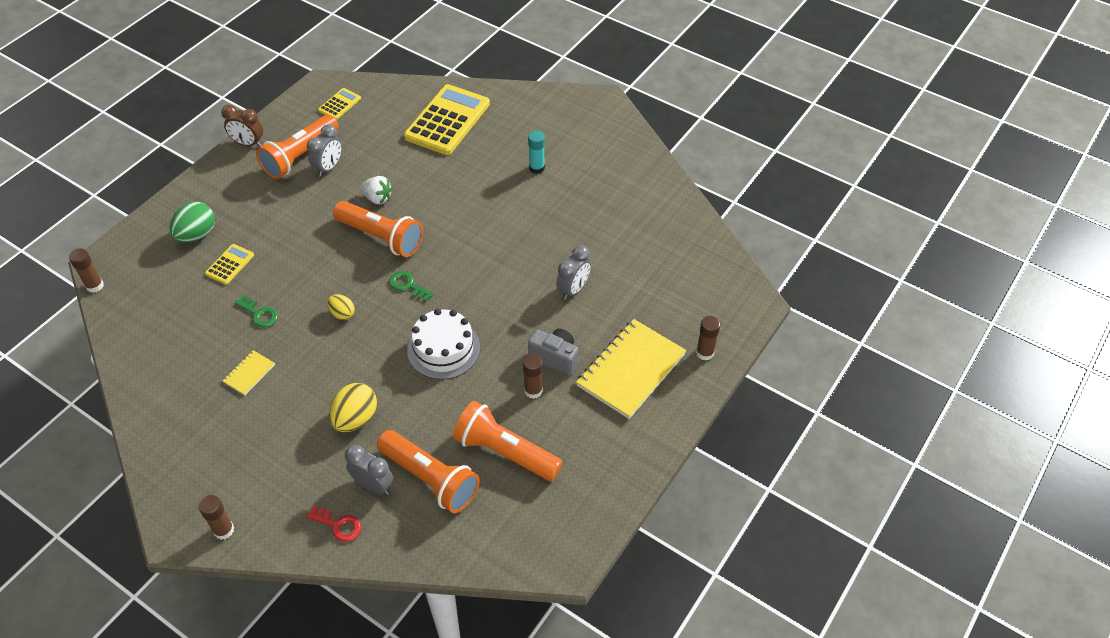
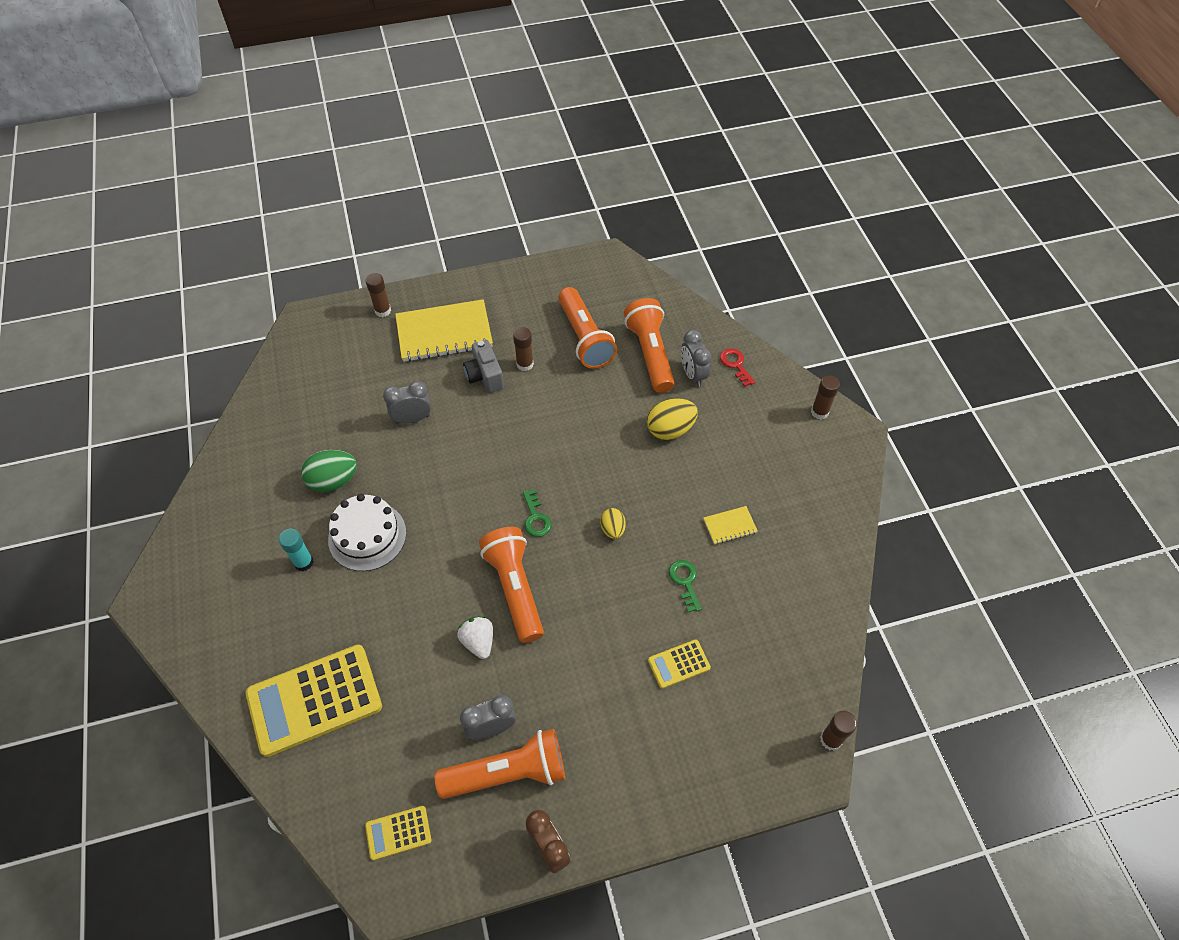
camera: 140 degrees left, 5 degrees up
green egg [169,202,215,243] -> green egg moved to [301,450,357,492]
white cake [407,308,480,380] -> white cake moved to [328,494,406,571]

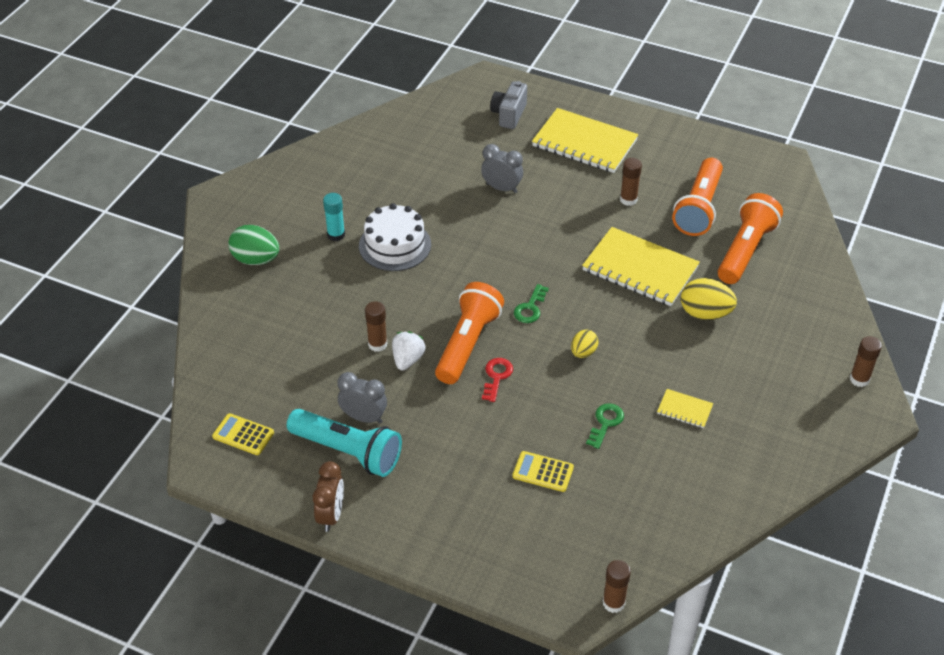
camera: 40 degrees right, 10 degrees down
yellow calculator [246,645,382,757] -> none
green egg [301,450,357,492] -> green egg moved to [228,225,279,265]
brown glue stick [366,273,391,317] -> brown glue stick moved to [365,301,387,352]
orange flashlight [434,729,565,799] -> turquoise flashlight [287,409,402,477]
grey camera [463,340,504,393] -> grey camera moved to [490,81,527,129]
grey clock [681,330,711,387] -> none
red key [720,348,755,387] -> red key moved to [482,358,513,402]
none -> yellow notebook [582,227,700,306]

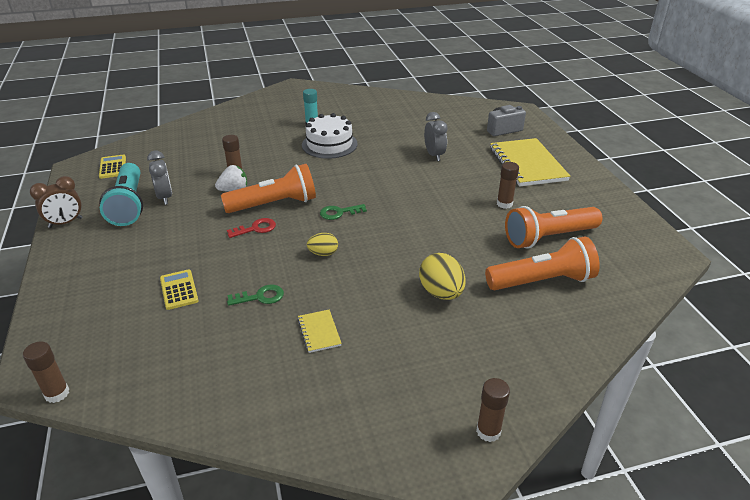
camera: 50 degrees right, 10 degrees down
green egg [228,225,279,265] -> none
yellow notebook [582,227,700,306] -> none

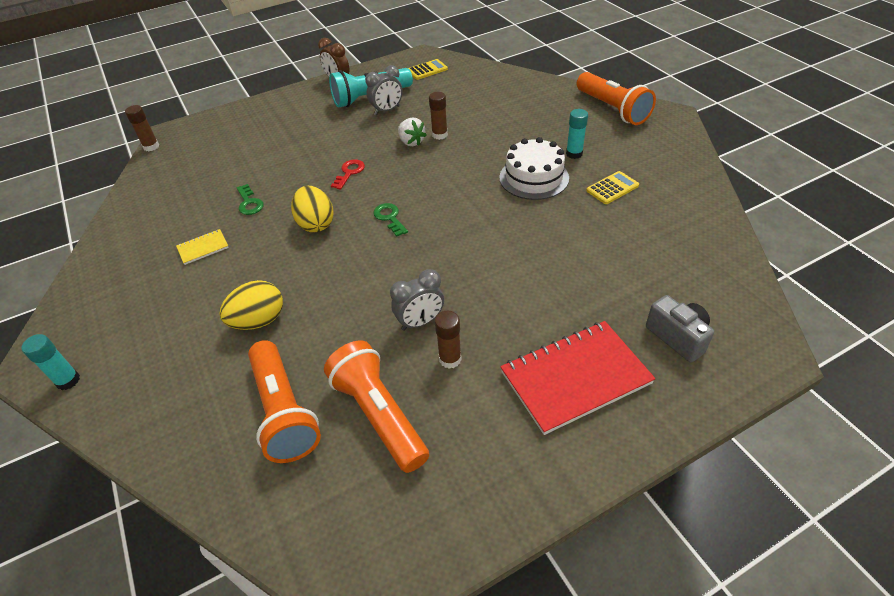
camera: 80 degrees right, 10 degrees up
yellow calculator [160,269,199,310] -> yellow calculator moved to [586,171,639,204]
orange flashlight [221,164,316,213] -> orange flashlight moved to [577,72,656,125]
red key [227,218,276,238] -> red key turned 120 degrees counterclockwise [331,159,365,190]
yellow egg [307,233,338,256] -> yellow egg [291,186,334,232], size x1.67
grey clock [424,112,448,161] -> grey clock moved to [390,269,444,331]
brown glue stick [476,378,510,442] -> turquoise glue stick [22,334,80,390]
yellow notebook [490,138,570,186] -> red notebook [500,321,656,435]

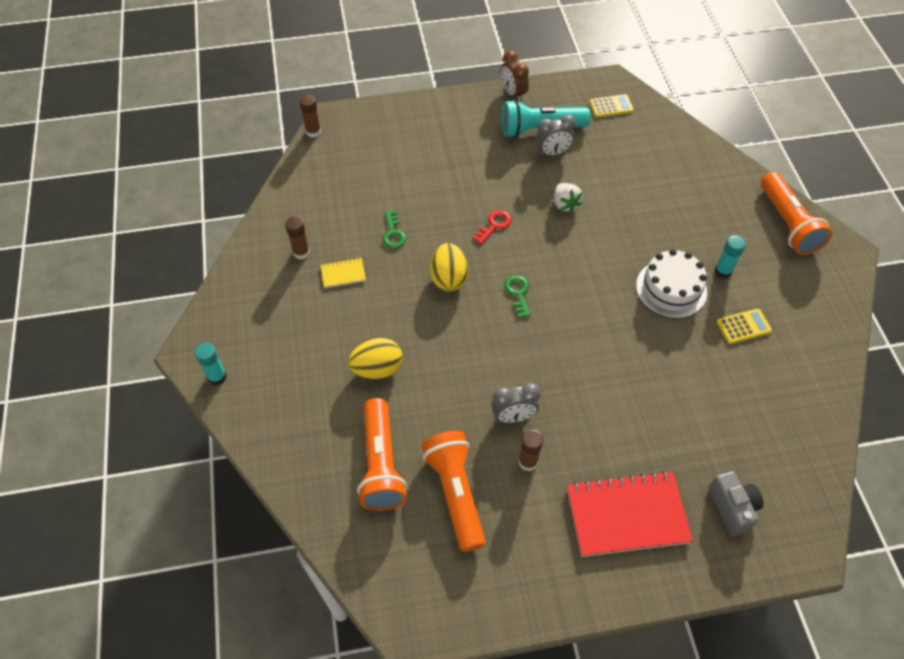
camera: 15 degrees right, 10 degrees up
brown glue stick [429,92,448,140] -> brown glue stick moved to [285,216,310,260]

